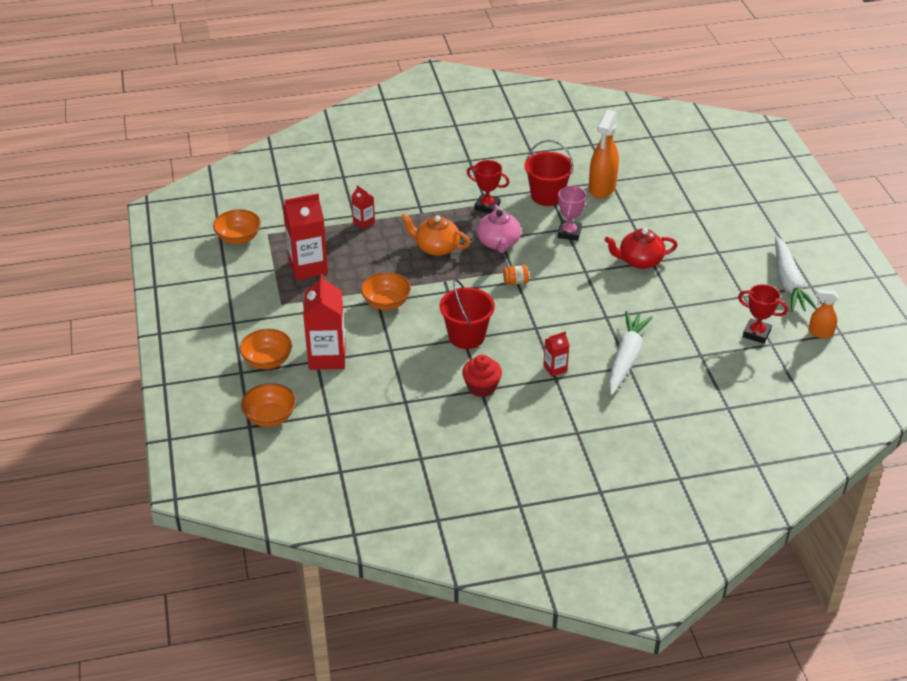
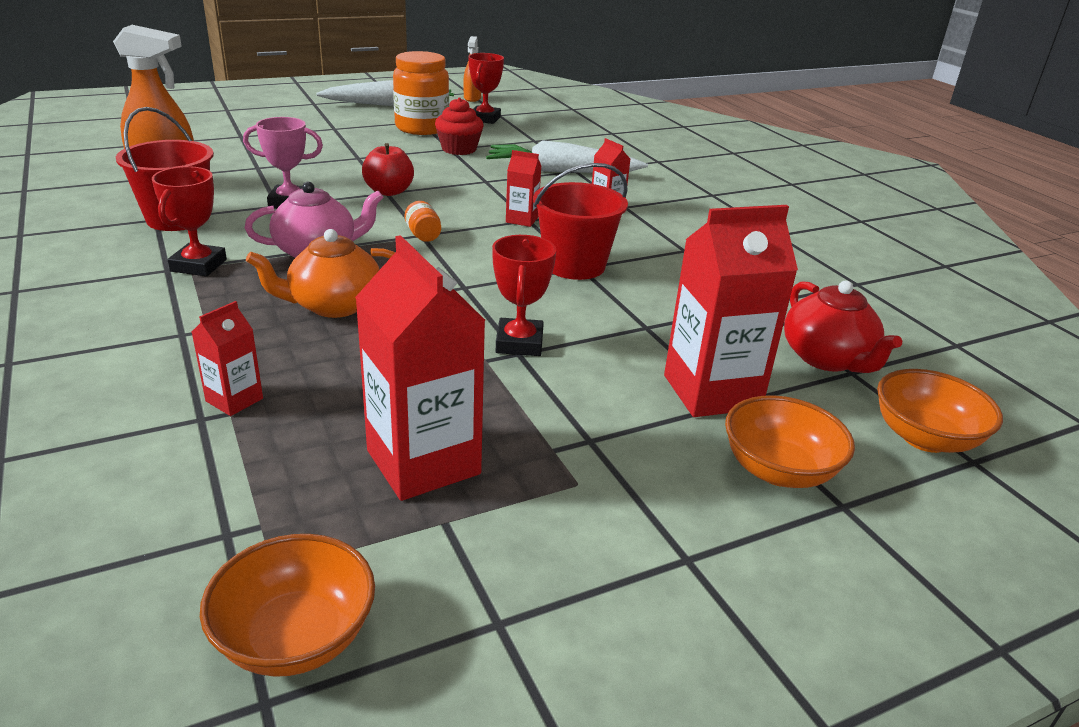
camera: 105 degrees left, 10 degrees down
orange bowl [361,272,411,310] -> red trophy [492,235,556,356]
orange teapot [401,213,470,256] -> orange teapot turned 60 degrees clockwise [246,229,395,318]
red cupcake [462,355,502,397] -> red cupcake moved to [435,97,484,155]
red teapot [605,228,678,269] -> red teapot moved to [784,281,902,373]
none -> red apple [362,143,414,196]
none -> orange jar [393,51,449,135]
none -> red carton [506,150,541,227]

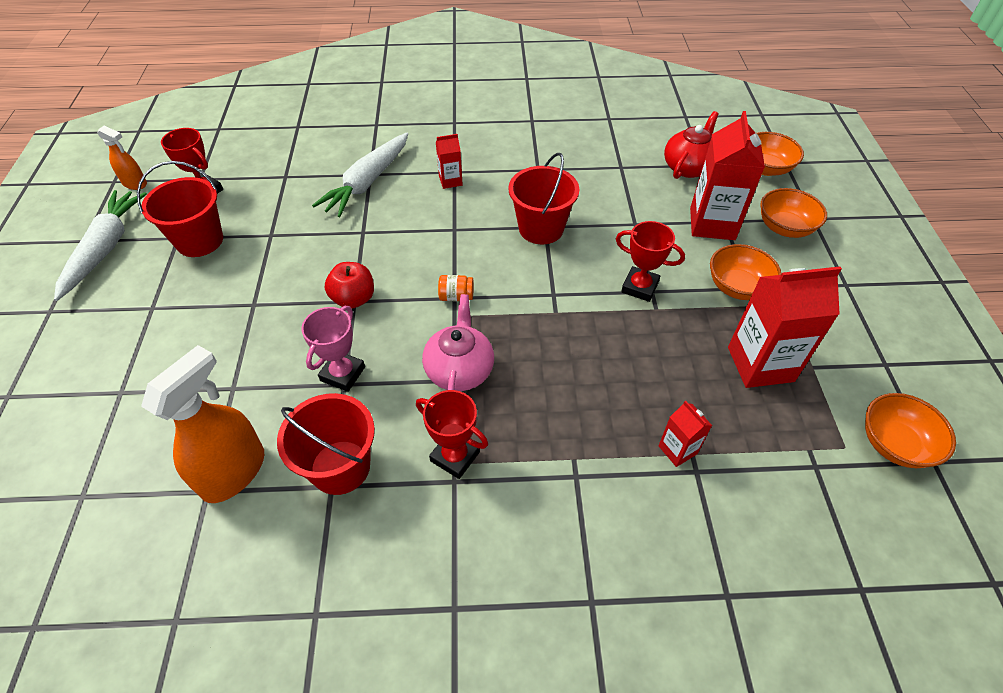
camera: 65 degrees left, 20 degrees up
orange teapot [246,229,395,318] -> none
orange jar [393,51,449,135] -> red bucket [137,161,223,257]
red cupcake [435,97,484,155] -> none
red carton [506,150,541,227] -> none
red teapot [784,281,902,373] -> red teapot turned 60 degrees counterclockwise [664,111,718,179]
none -> orange bowl [710,244,781,300]

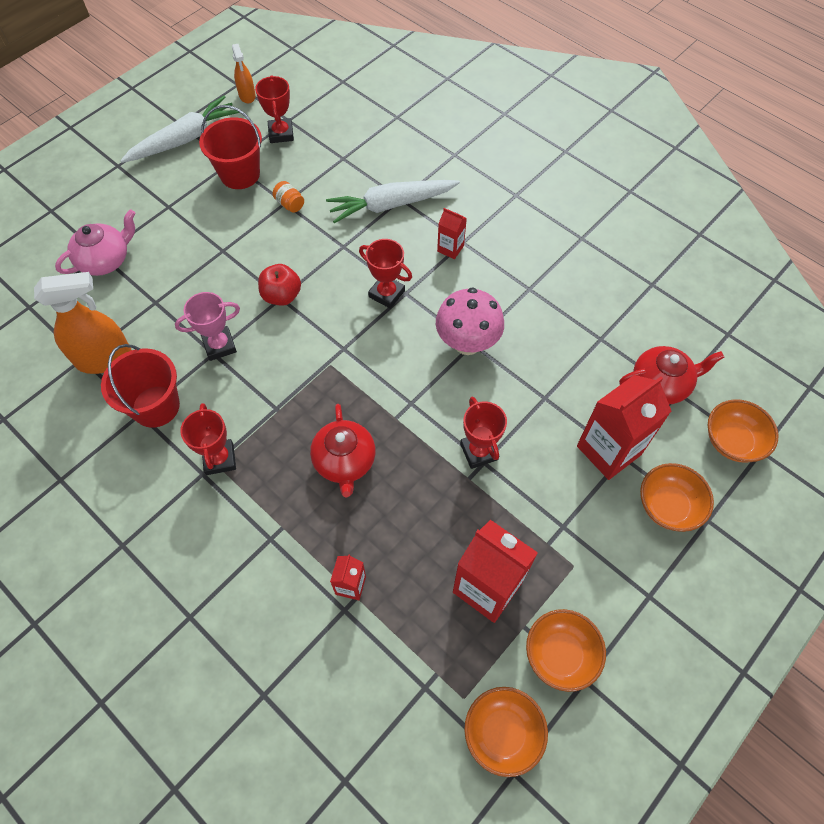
camera: 45 degrees right, 10 degrees up
pink teapot [422,294,494,391] -> pink teapot moved to [55,209,135,276]
orange jar [438,275,474,301] -> orange jar moved to [272,181,304,213]
red bucket [508,153,580,244] -> pink mushroom [436,287,504,355]
orange bowl [710,244,781,300] -> orange bowl moved to [526,609,606,692]
none -> red teapot [310,404,375,498]
none -> red trophy [359,239,412,309]

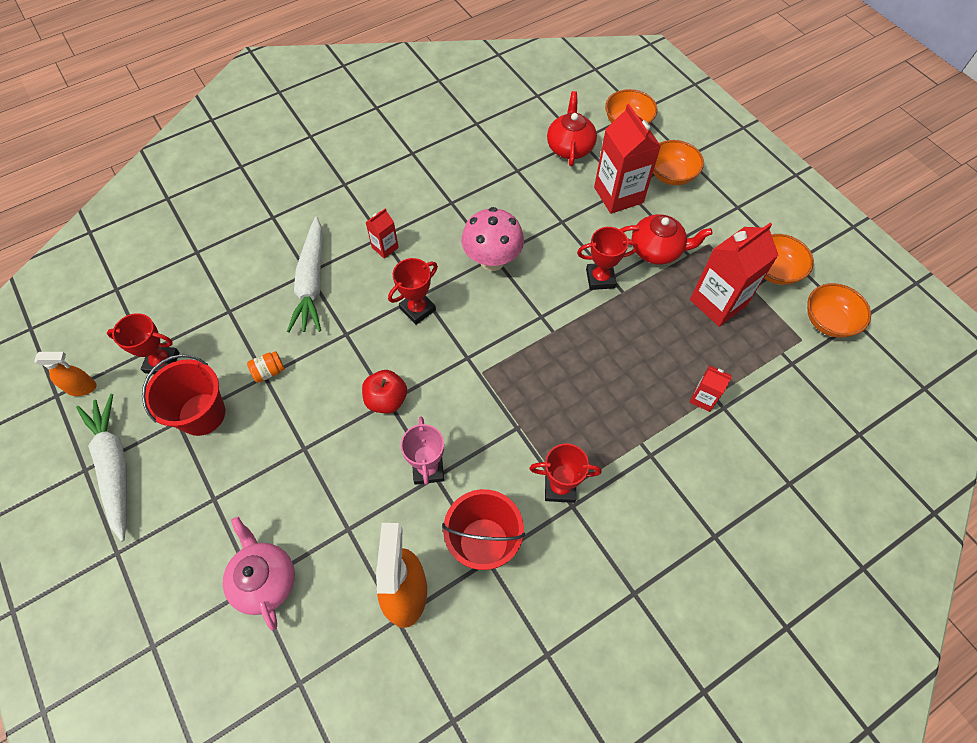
camera: 75 degrees left, 0 degrees up
red teapot [310,404,375,498] -> red teapot moved to [620,214,713,265]

